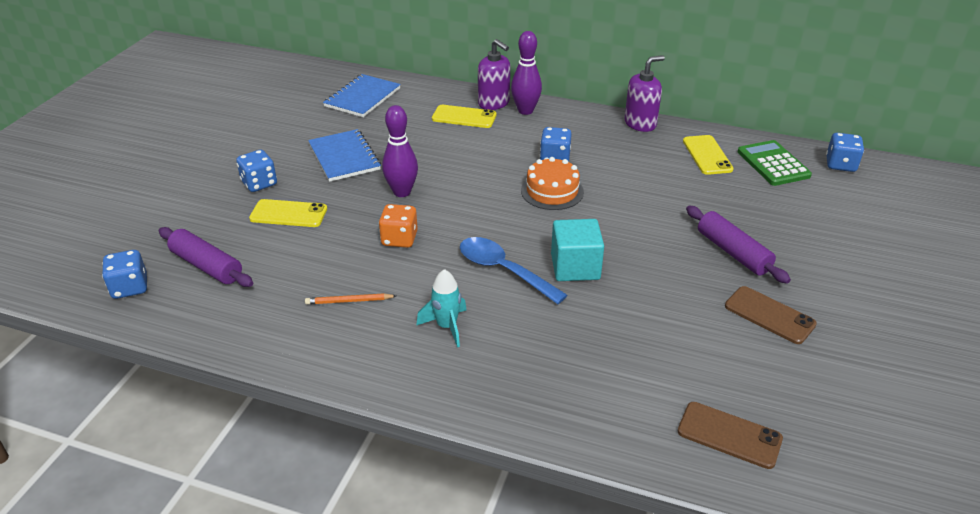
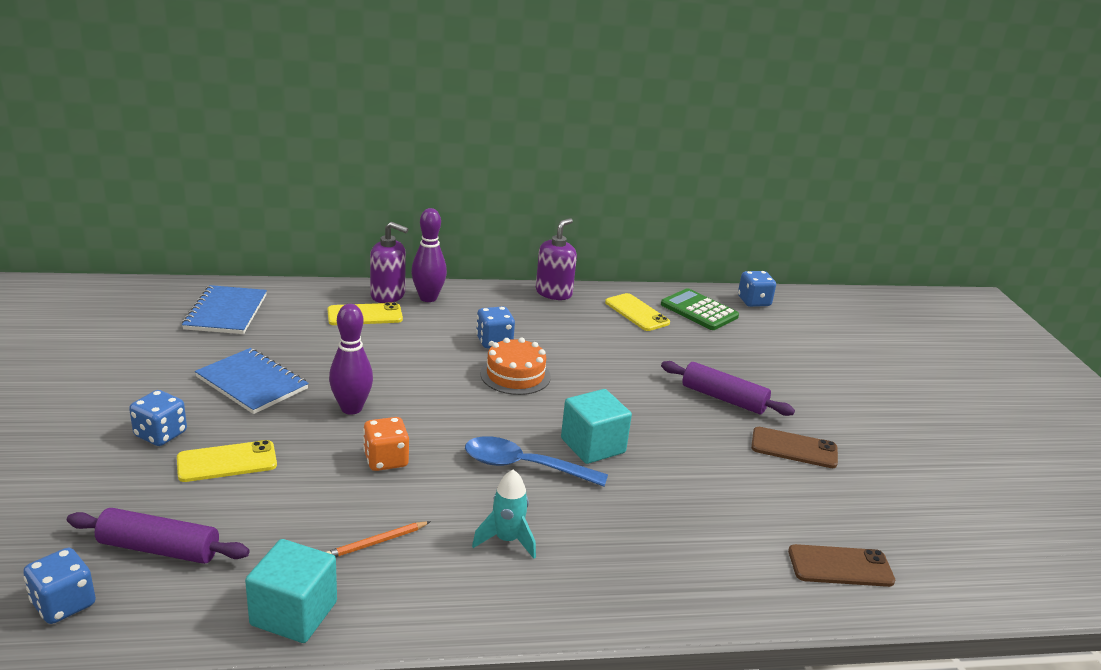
camera: 30 degrees left, 10 degrees down
none -> turquoise cube [245,539,337,643]

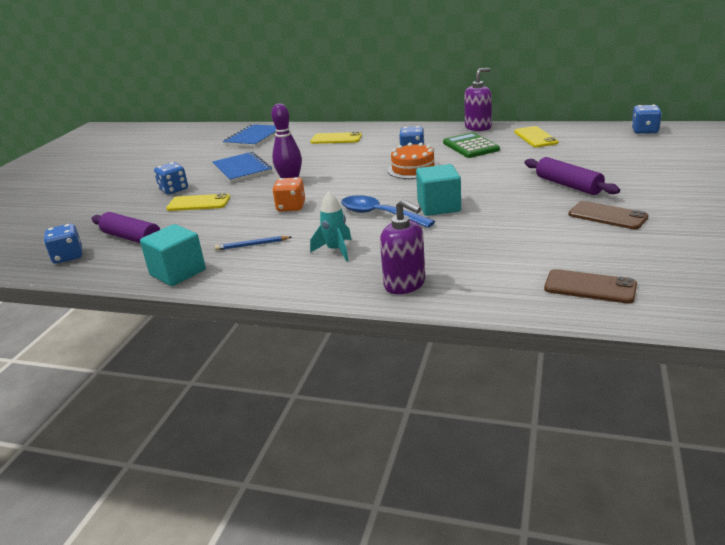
camera: 30 degrees right, 0 degrees up
orange pencil [326,521,430,557] -> blue pencil [215,236,291,251]
purple soap dispenser [370,222,409,303] -> purple soap dispenser moved to [380,199,425,294]
purple bowling pin [411,208,447,302] -> none
green calculator [661,288,739,330] -> green calculator moved to [443,132,500,158]

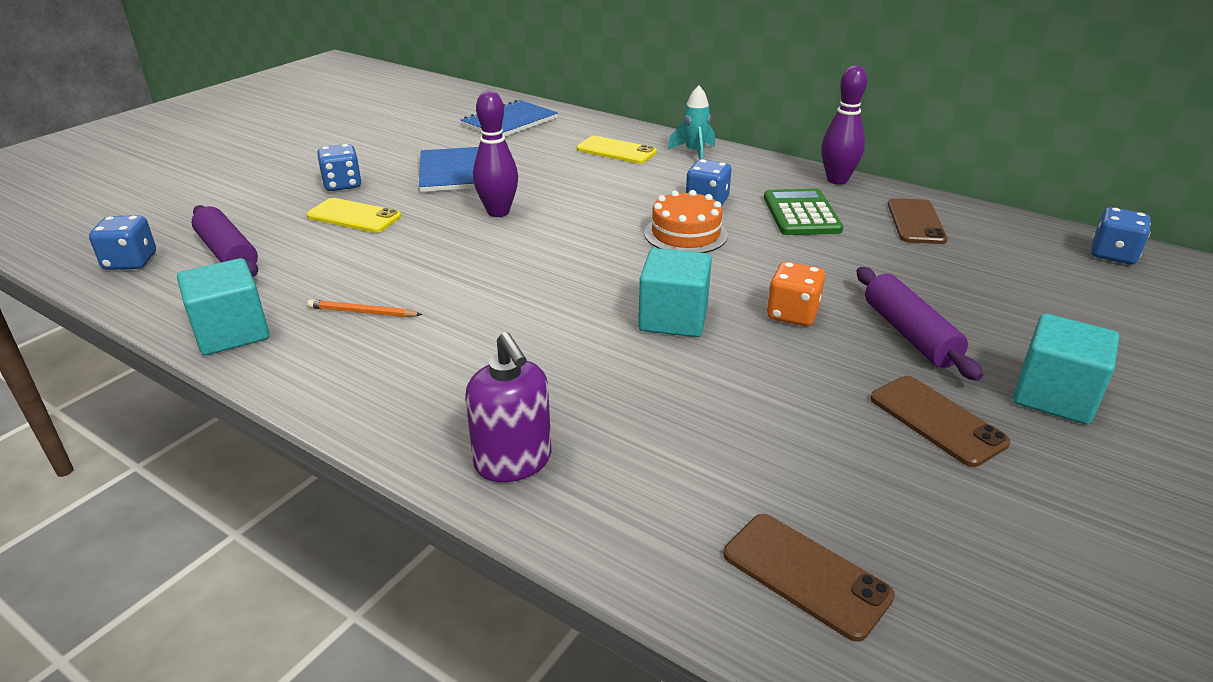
camera: 15 degrees right, 5 degrees up
blue pencil [215,236,291,251] -> orange pencil [307,299,422,317]
orange dice [272,177,305,212] -> orange dice moved to [767,262,825,326]
turquoise rocket [310,191,352,261] -> turquoise rocket moved to [668,85,715,160]
blue spoon [341,195,435,228] -> none
purple soap dispenser [464,68,492,131] -> purple bowling pin [821,65,867,185]
yellow phone [514,126,558,147] -> brown phone [888,198,948,244]
none -> turquoise cube [1013,313,1119,425]

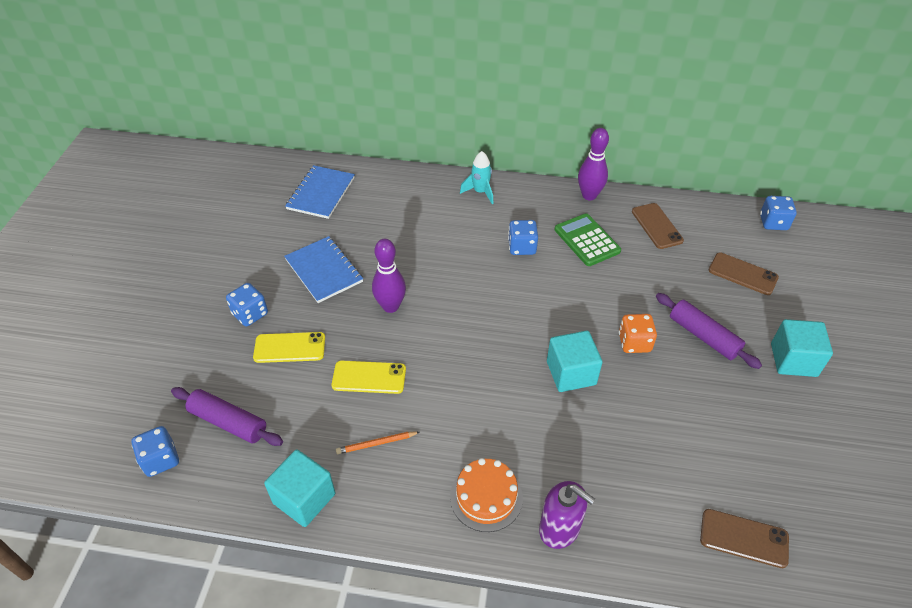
camera: 25 degrees left, 15 degrees up
yellow phone [577,136,657,164] -> yellow phone moved to [332,361,406,394]
orange cake [644,190,728,253] -> orange cake moved to [450,458,523,532]
brown phone [870,376,1010,467] -> brown phone moved to [709,253,779,295]

